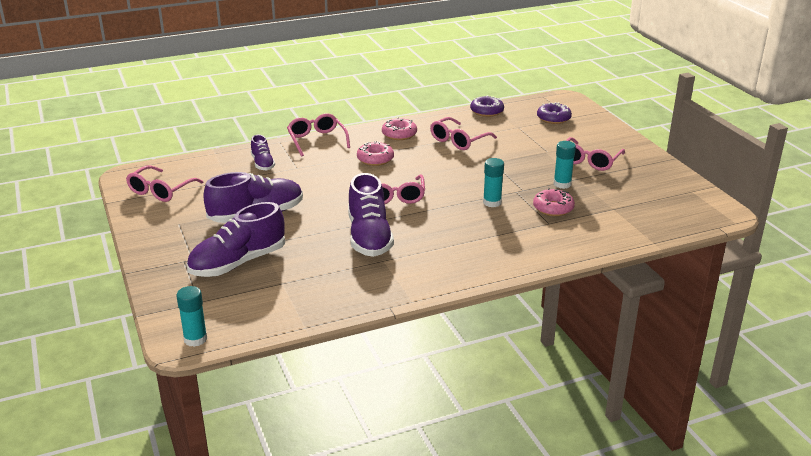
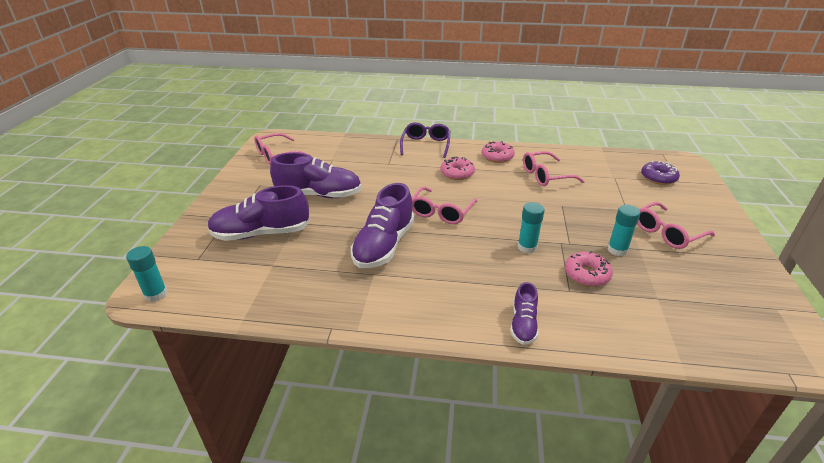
camera: 30 degrees right, 5 degrees up
purple shoe [251,135,275,170] -> purple shoe moved to [510,282,539,345]
pink glasses [287,113,350,157] -> purple glasses [400,122,450,158]
purple donut [470,95,504,117] -> none

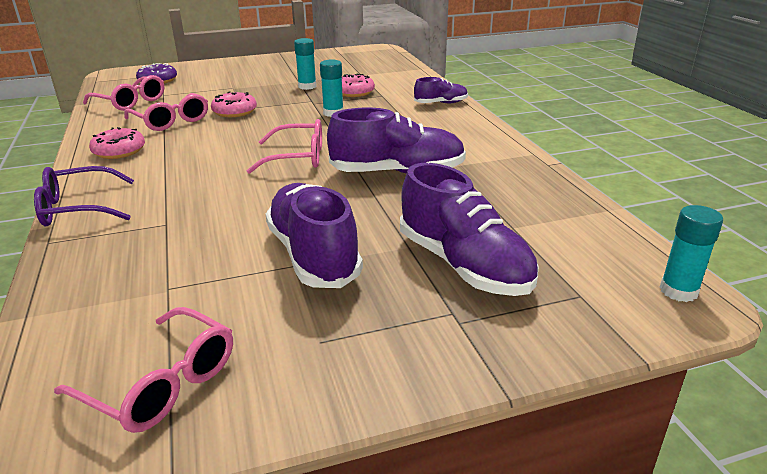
camera: 115 degrees left, 5 degrees down
pink donut [440,156,475,180] -> pink donut moved to [211,92,257,117]
pink glasses [637,202,715,249] -> pink glasses moved to [83,75,164,111]

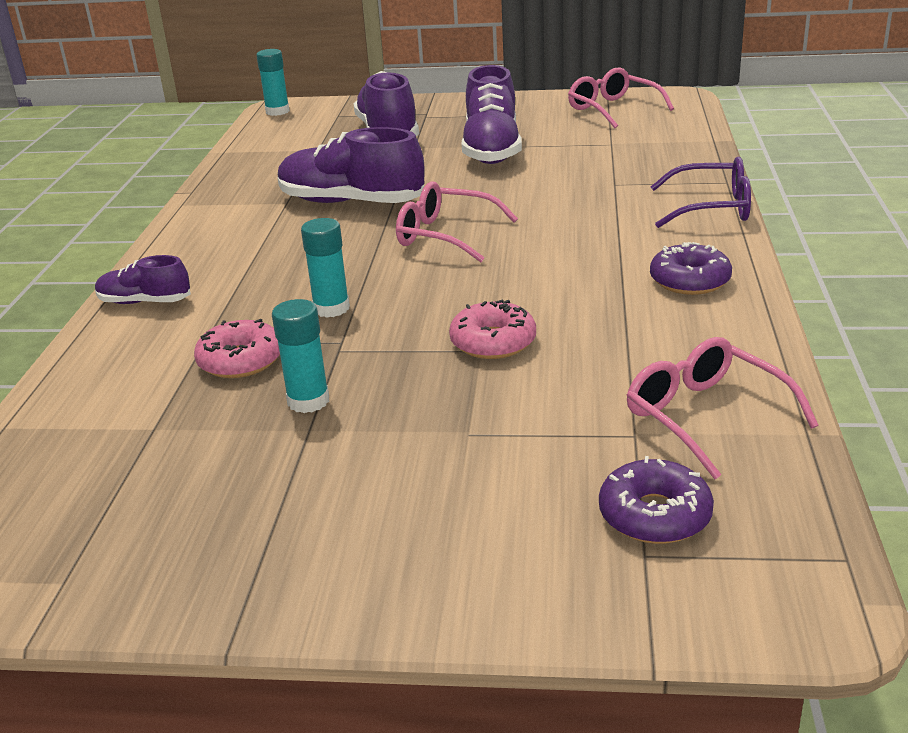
camera: 155 degrees left, 0 degrees up
pink donut [89,127,145,159] -> purple donut [650,242,732,295]
pink glasses [124,93,208,131] -> none

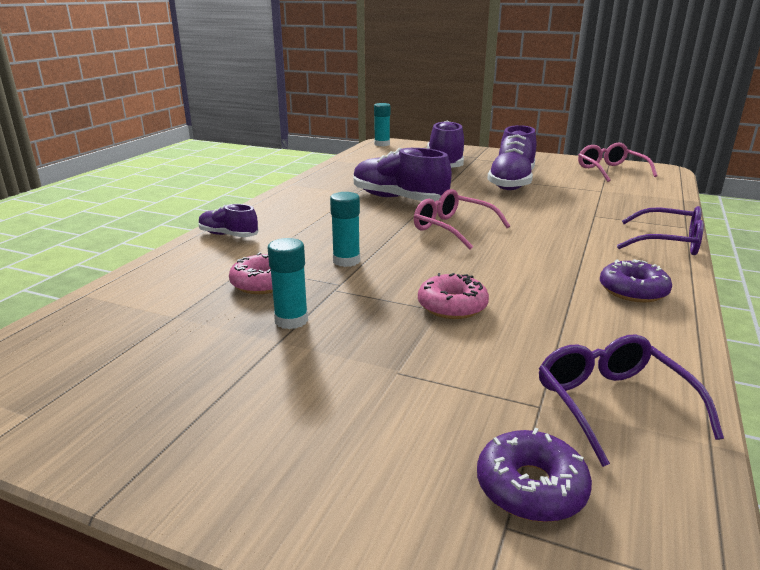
camera: 15 degrees right, 5 degrees down
pink glasses [627,337,818,479] -> purple glasses [539,335,724,467]

